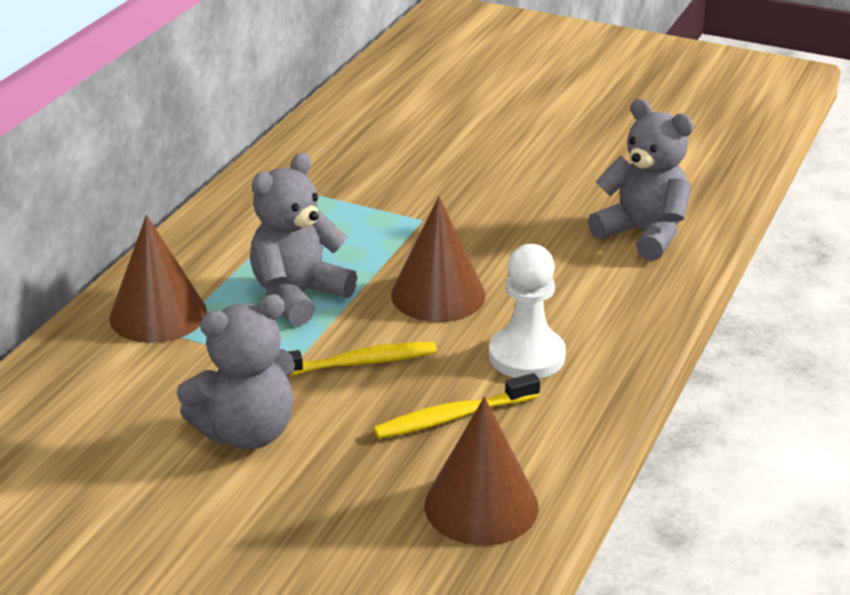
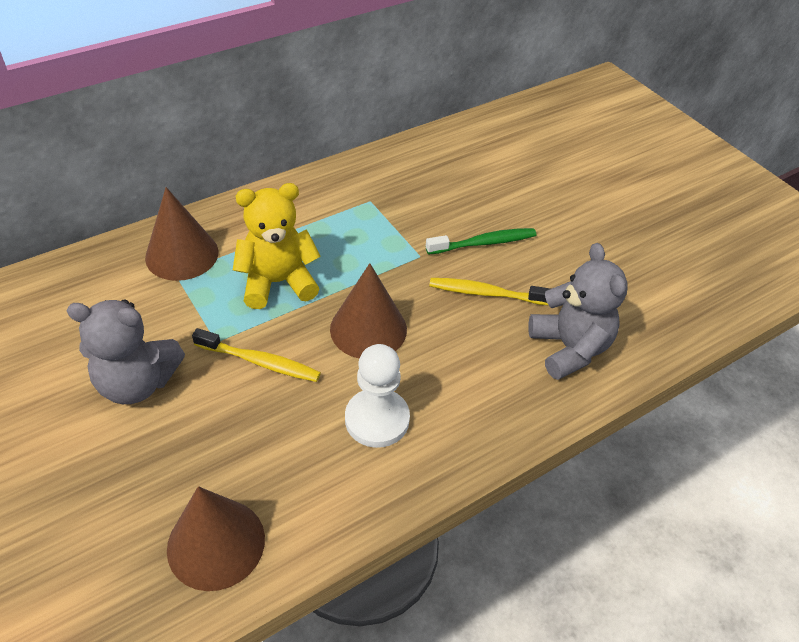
camera: 30 degrees right, 15 degrees up
grey teddy bear [250,153,357,326] -> yellow teddy bear [233,183,321,309]
yellow toothbrush [373,373,540,439] -> yellow toothbrush moved to [429,278,551,305]
none -> green toothbrush [426,228,536,255]

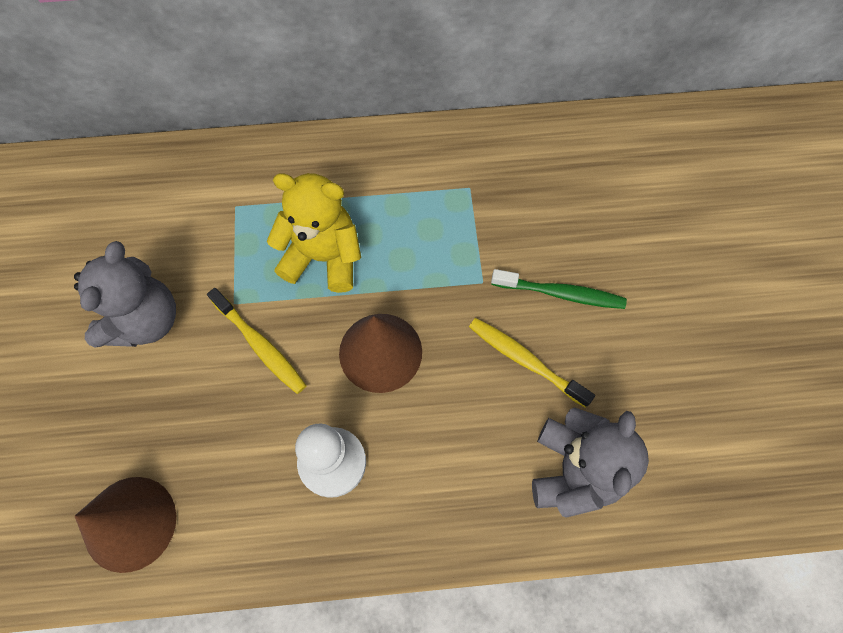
camera: 30 degrees right, 20 degrees up
grey teddy bear [66,299,185,404] -> grey teddy bear turned 105 degrees counterclockwise [74,241,176,348]
brown cone [145,187,219,281] -> none

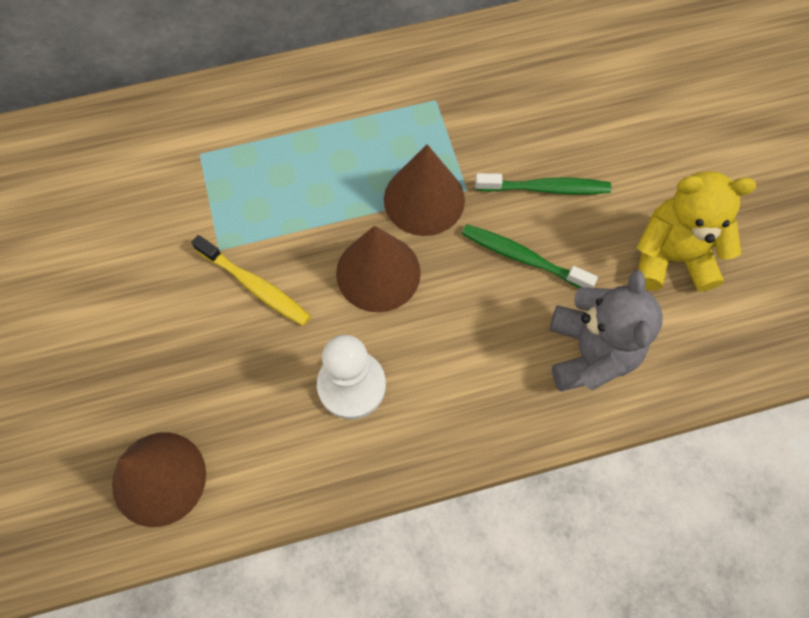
camera: 10 degrees left, 0 degrees up
grey teddy bear [74,241,176,348] -> none
yellow teddy bear [267,173,361,293] -> yellow teddy bear moved to [637,171,756,292]
yellow toothbrush [469,318,595,408] -> green toothbrush [462,224,598,288]
none -> brown cone [384,144,465,236]

